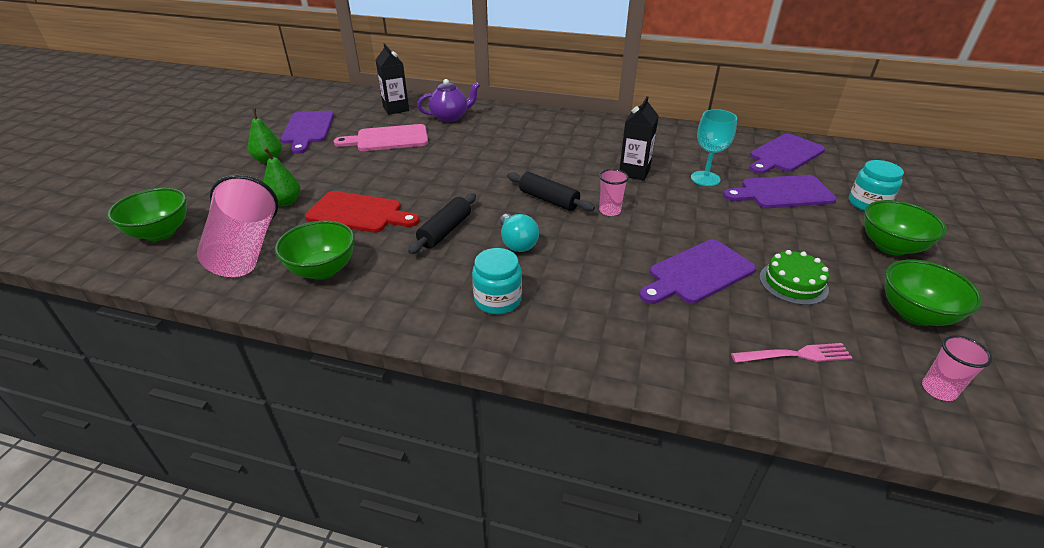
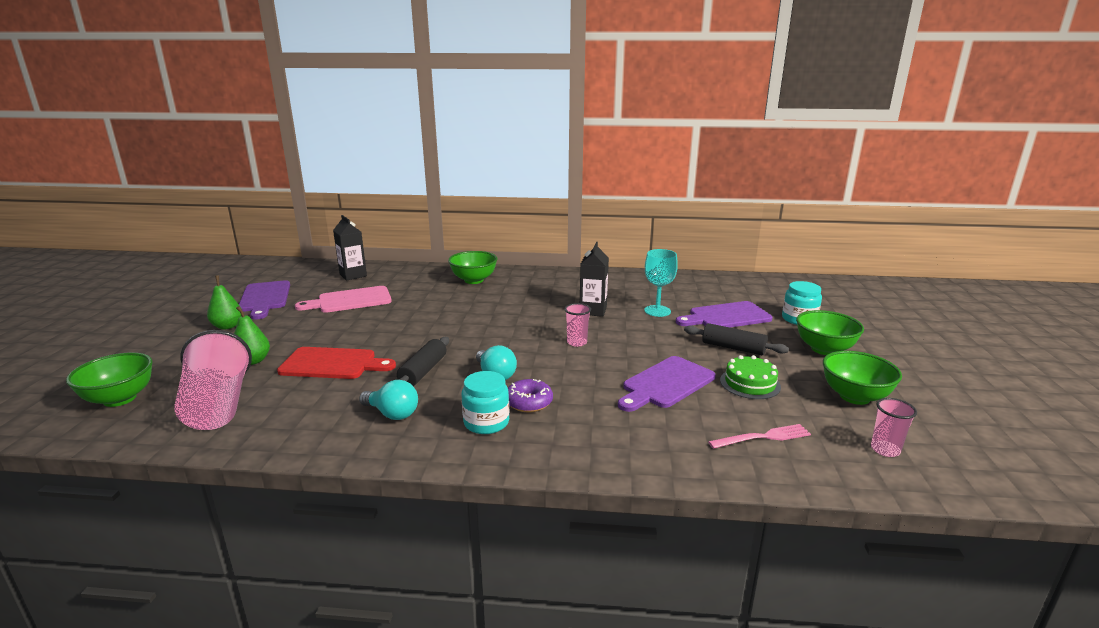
camera: 10 degrees left, 15 degrees down
green bowl [275,221,355,280] -> green bowl moved to [448,251,498,284]
purple teapot [417,79,480,122] -> none
black rolling pin [507,172,595,211] -> black rolling pin moved to [684,323,789,355]
purple cutting board [750,133,825,174] -> none
none -> turquoise light bulb [359,380,418,420]
none -> purple donut [508,379,553,412]

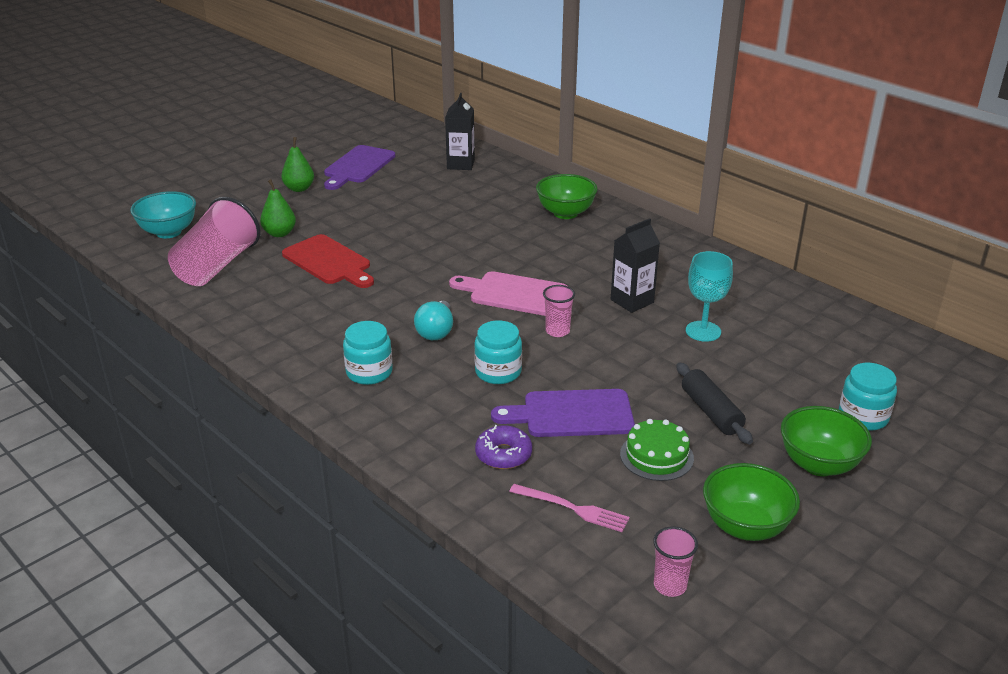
camera: 40 degrees right, 10 degrees up
green bowl [66,352,153,407] -> turquoise bowl [130,191,196,238]
pink cutting board [295,286,392,313] -> pink cutting board moved to [449,271,567,316]
turquoise light bulb [359,380,418,420] -> none
black rolling pin [397,337,449,386] -> none
purple donut [508,379,553,412] -> purple donut moved to [475,425,532,469]
purple cutting board [676,301,772,327] -> none
none -> turquoise jar [474,320,522,384]

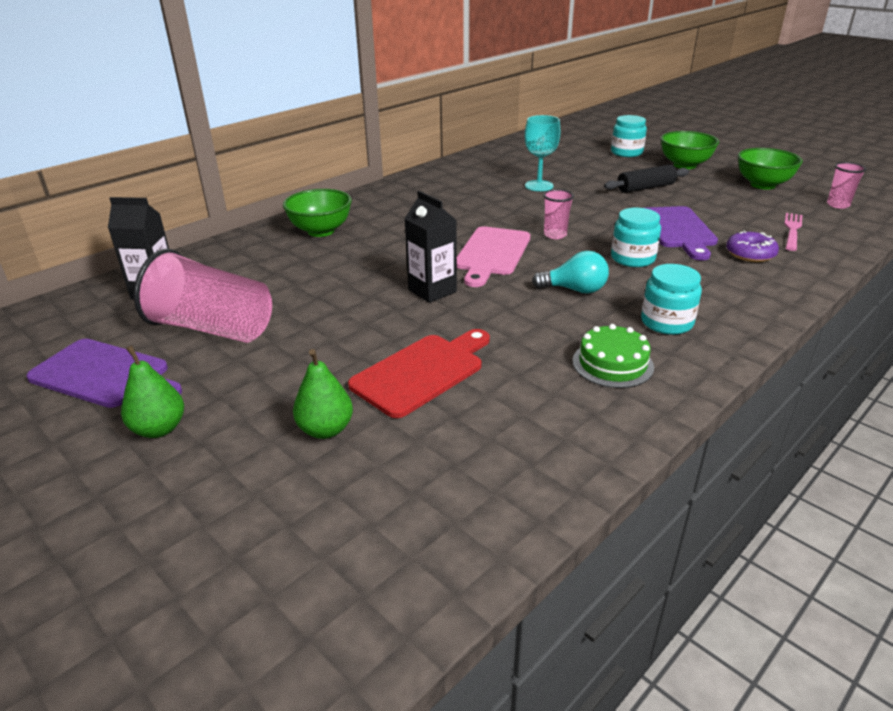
camera: 90 degrees left, 0 degrees up
turquoise bowl [130,191,196,238] -> none
pink cup [168,197,261,286] -> pink cup moved to [134,249,272,343]
black carton [611,218,660,313] -> black carton moved to [404,191,457,303]
green cake [620,419,694,481] -> green cake moved to [572,324,654,388]

